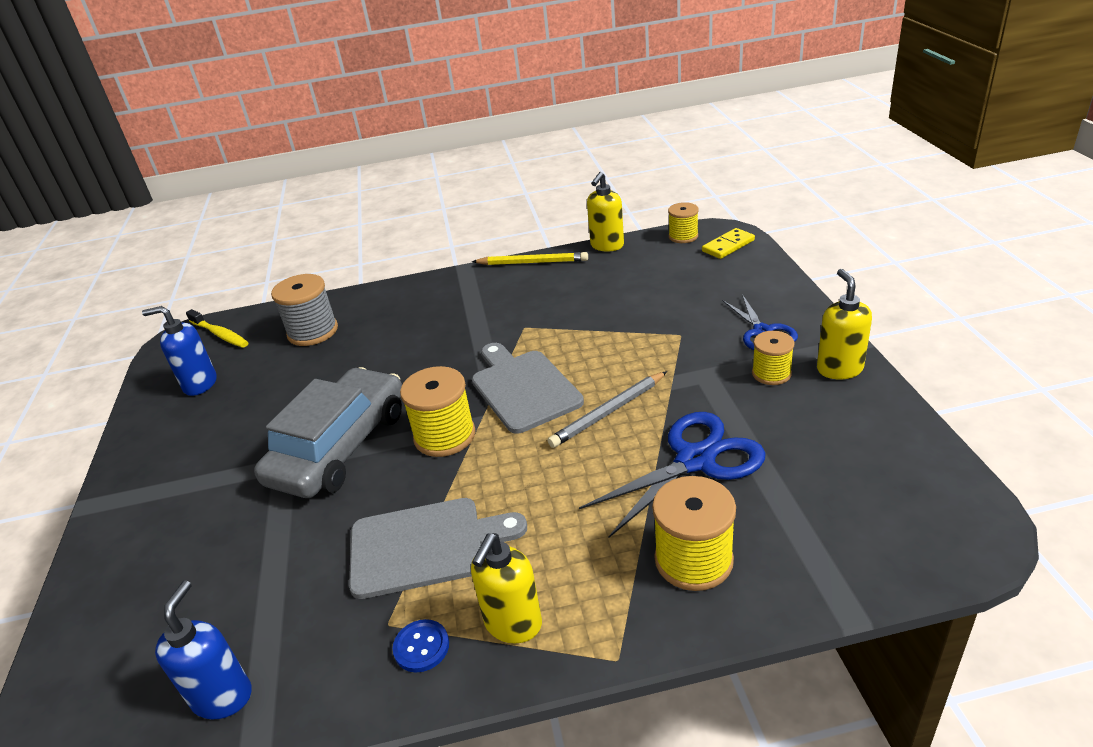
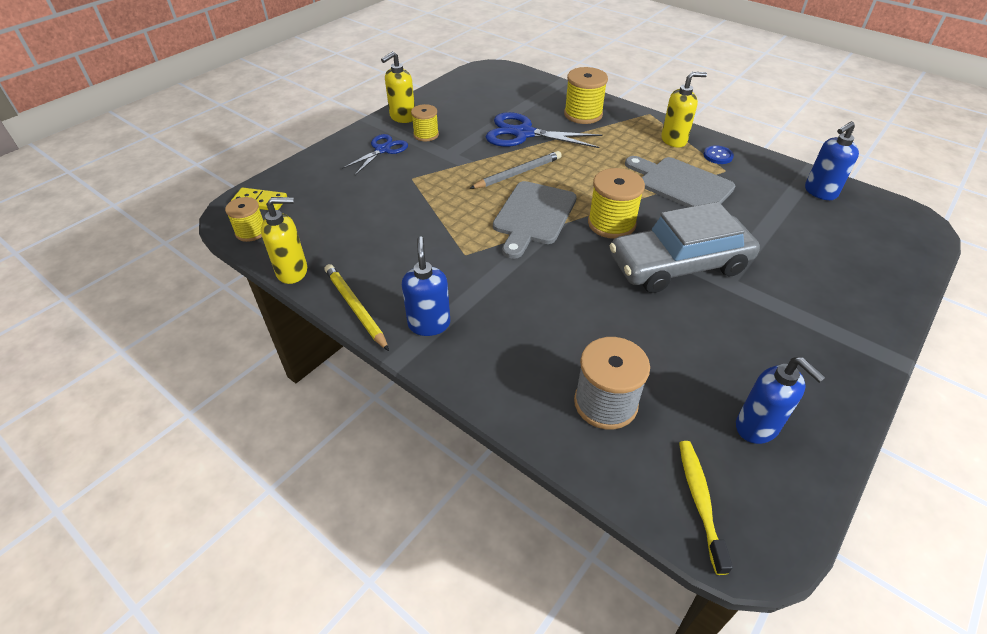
camera: 135 degrees left, 10 degrees up
grey pencil [547,371,667,448] -> grey pencil turned 45 degrees counterclockwise [469,151,562,189]
none -> blue soap dispenser [402,236,450,336]

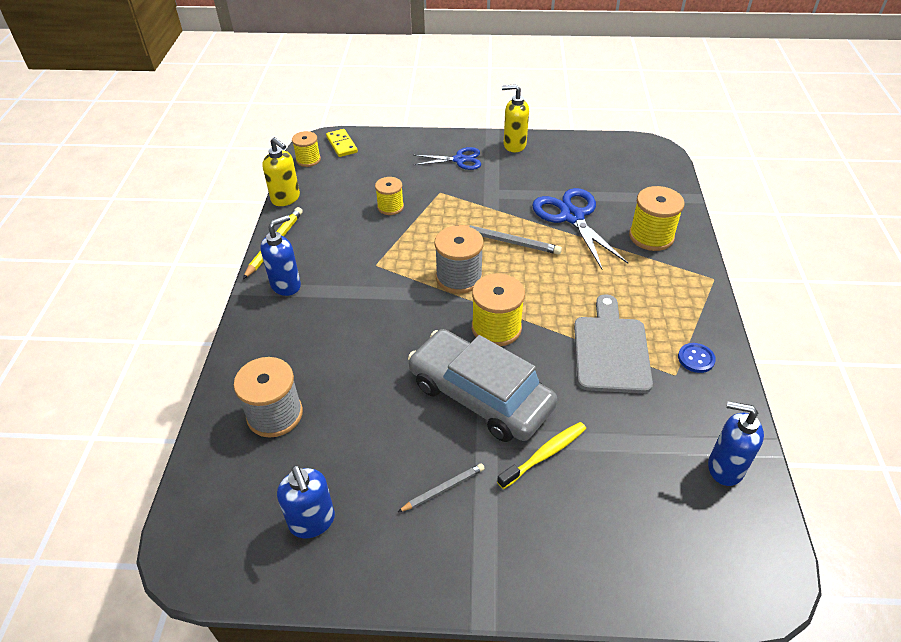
camera: 55 degrees right, 0 degrees up
yellow spool [411,104,439,142] -> yellow spool moved to [375,177,404,215]
grey cutting board [493,181,577,259] -> grey spool [434,225,484,294]
yellow soap dispenser [661,72,707,147] -> none
yellow toothbrush [679,441,733,575] -> yellow toothbrush moved to [497,422,586,489]
blue soap dispenser [736,357,826,444] -> blue soap dispenser turned 45 degrees counterclockwise [277,465,335,538]
none -> grey pencil [398,463,485,512]

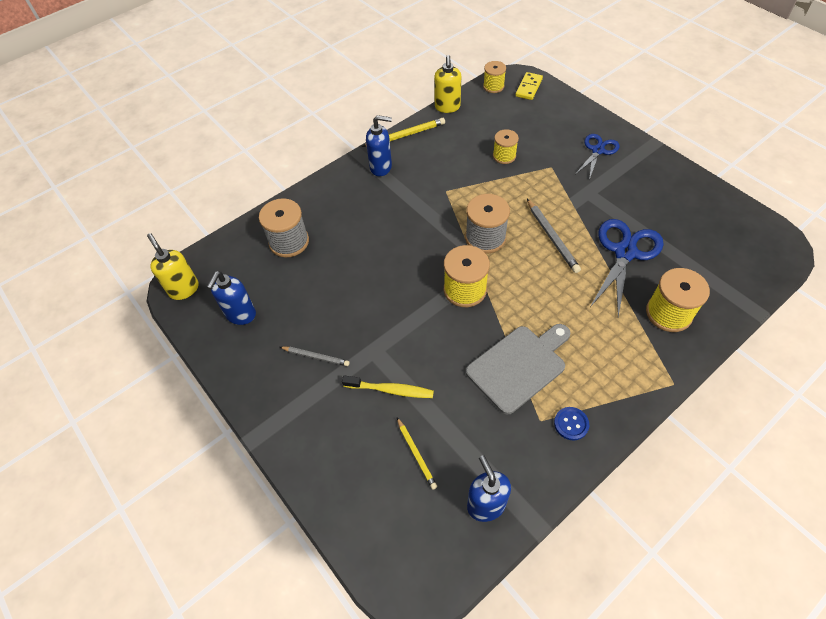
camera: 50 degrees right, 10 degrees up
grey car [408,329,557,442] -> none
blue scissors [413,147,481,170] -> blue scissors turned 105 degrees counterclockwise [576,134,620,180]
yellow soap dispenser [502,84,529,152] -> yellow soap dispenser moved to [147,233,199,300]
none -> yellow pencil [397,418,437,489]

